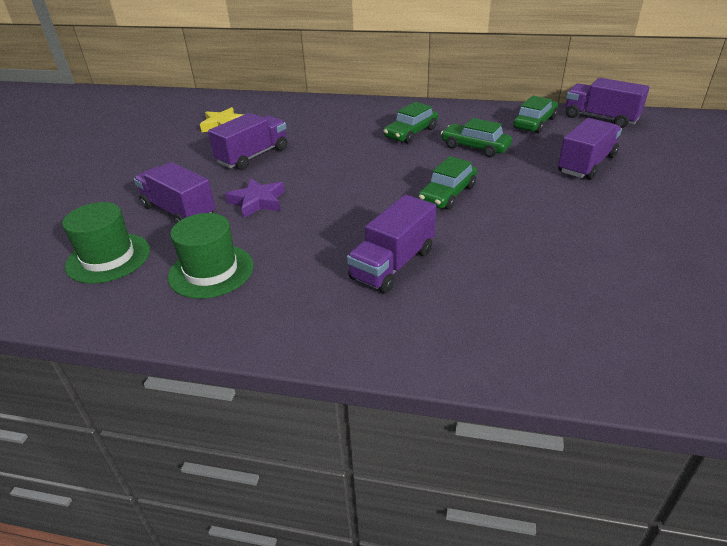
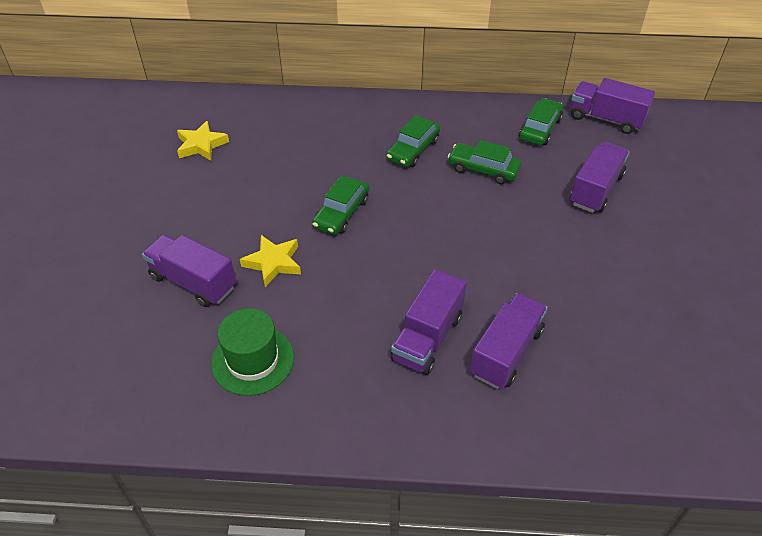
camera: 10 degrees left, 10 degrees up
green hat [62,202,150,284] -> none
purple truck [208,113,287,170] -> purple truck moved to [470,293,548,389]
purple star [225,178,285,219] -> yellow star [240,235,301,287]
green car [418,156,477,210] -> green car moved to [312,176,369,235]

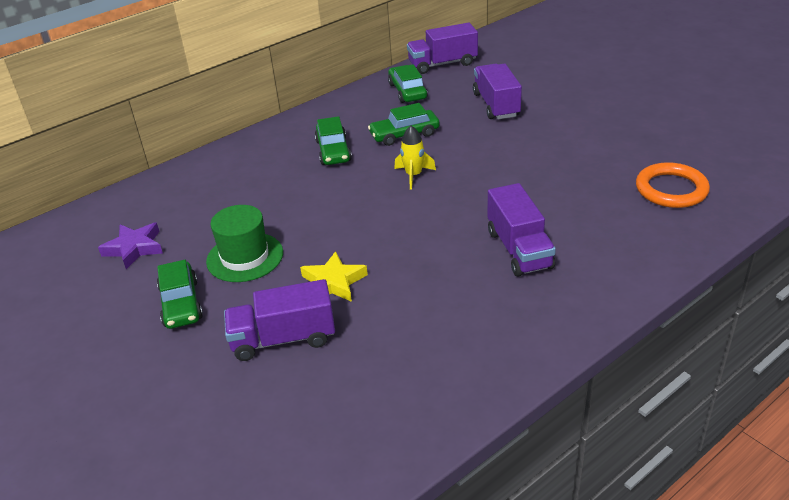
camera: 40 degrees left, 10 degrees down
yellow star [177,121,229,161] -> purple star [98,223,163,269]
green hat [211,308,294,396] -> green hat moved to [206,205,283,282]
green car [312,176,369,235] -> green car moved to [157,260,203,329]
purple truck [470,293,548,389] -> none
none -> yellow rocket [394,126,436,190]
none -> orange ring [636,162,710,208]

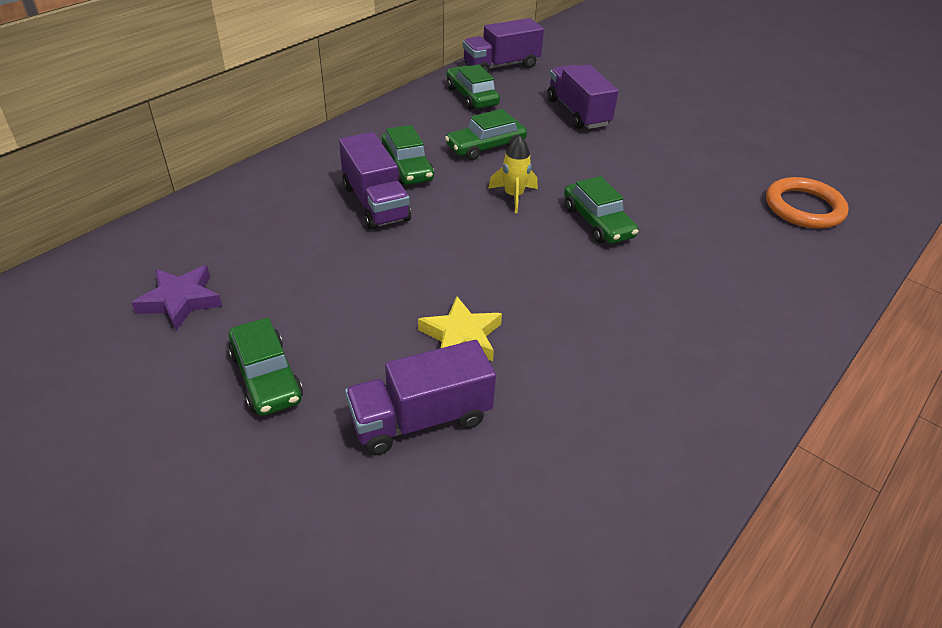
camera: 15 degrees left, 5 degrees up
green hat [206,205,283,282] -> none
purple truck [487,183,556,277] -> purple truck moved to [339,132,411,230]
none -> green car [564,176,638,244]

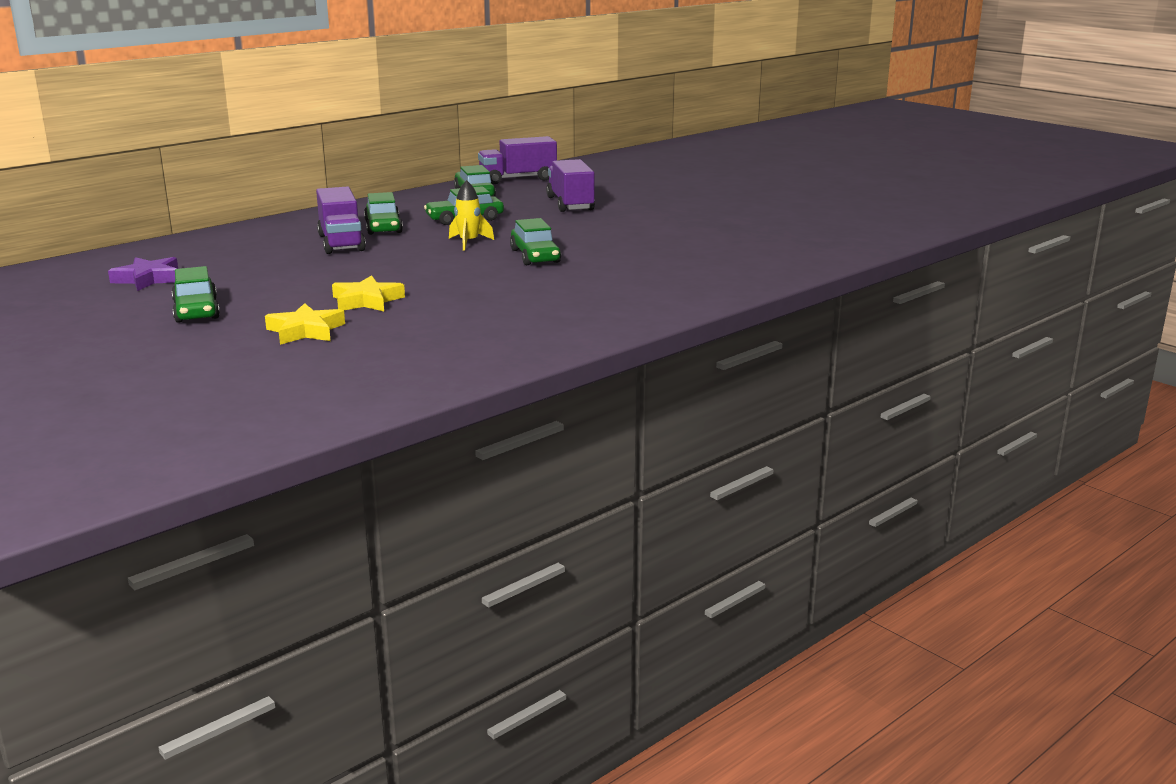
camera: 10 degrees right, 20 degrees down
purple truck [345,340,496,455] -> yellow star [265,303,345,345]
orange ring [766,177,849,229] -> none

